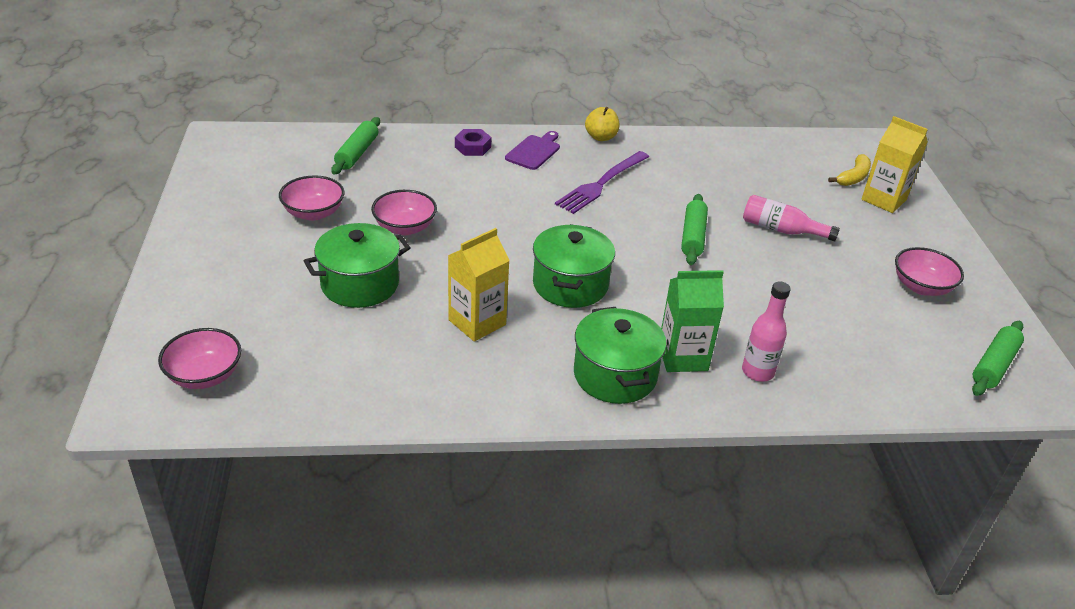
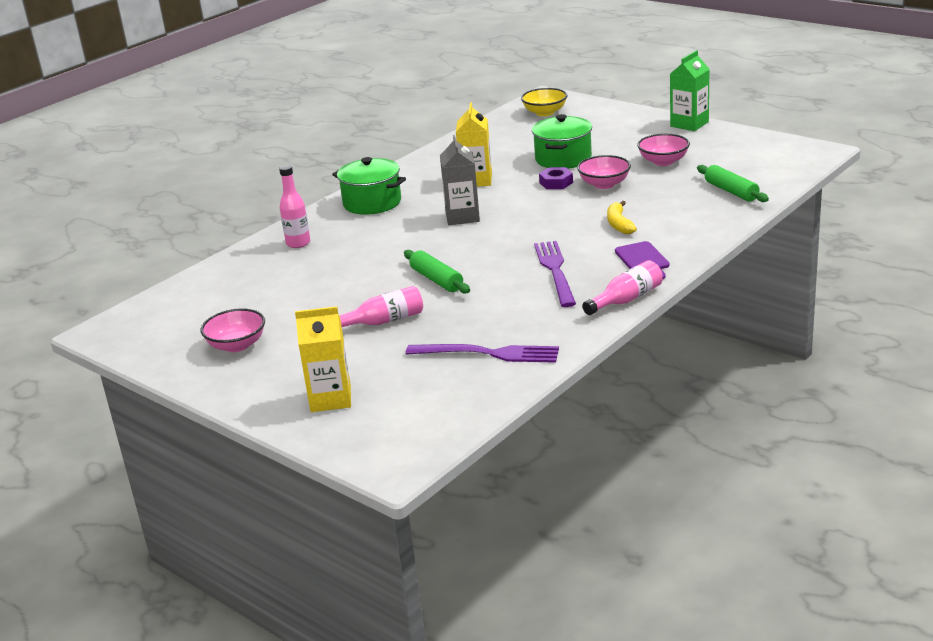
camera: 140 degrees right, 10 degrees down
pink bowl [158,328,241,389] -> yellow bowl [521,88,567,116]
purple nut [455,129,491,156] -> purple nut moved to [539,167,573,189]
green pot [533,224,615,308] -> grey carton [440,135,480,225]
yellow apple [585,107,620,141] -> pink bottle [582,260,663,315]
green carton [661,270,724,372] -> green carton moved to [670,50,709,131]
yellow banana [828,154,871,186] -> yellow banana moved to [607,201,637,234]
green rolling pin [972,321,1024,396] -> none
none -> purple fork [406,344,559,363]

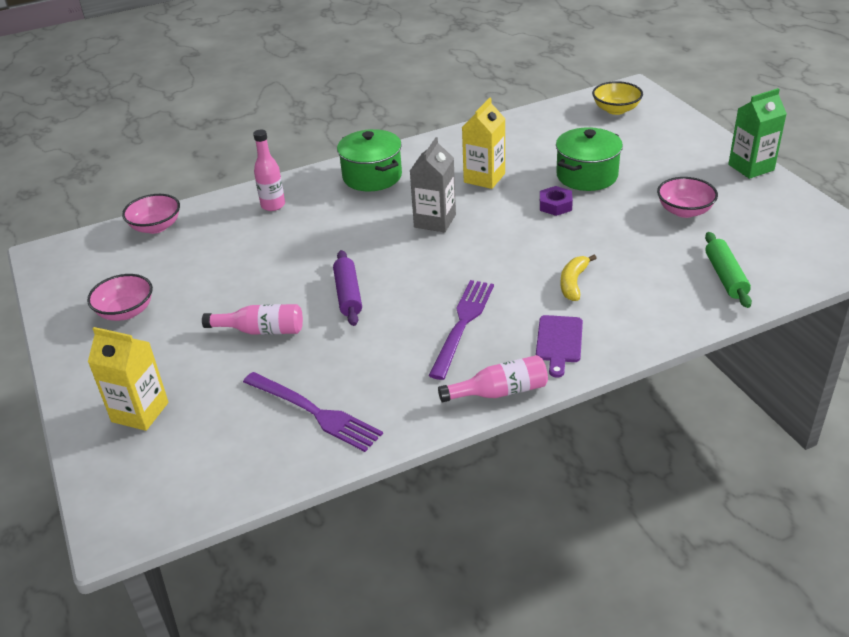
camera: 25 degrees right, 10 degrees up
green rolling pin [404,250,470,294] -> purple rolling pin [333,250,362,326]
pink bowl [577,155,631,189] -> pink bowl moved to [122,194,180,234]

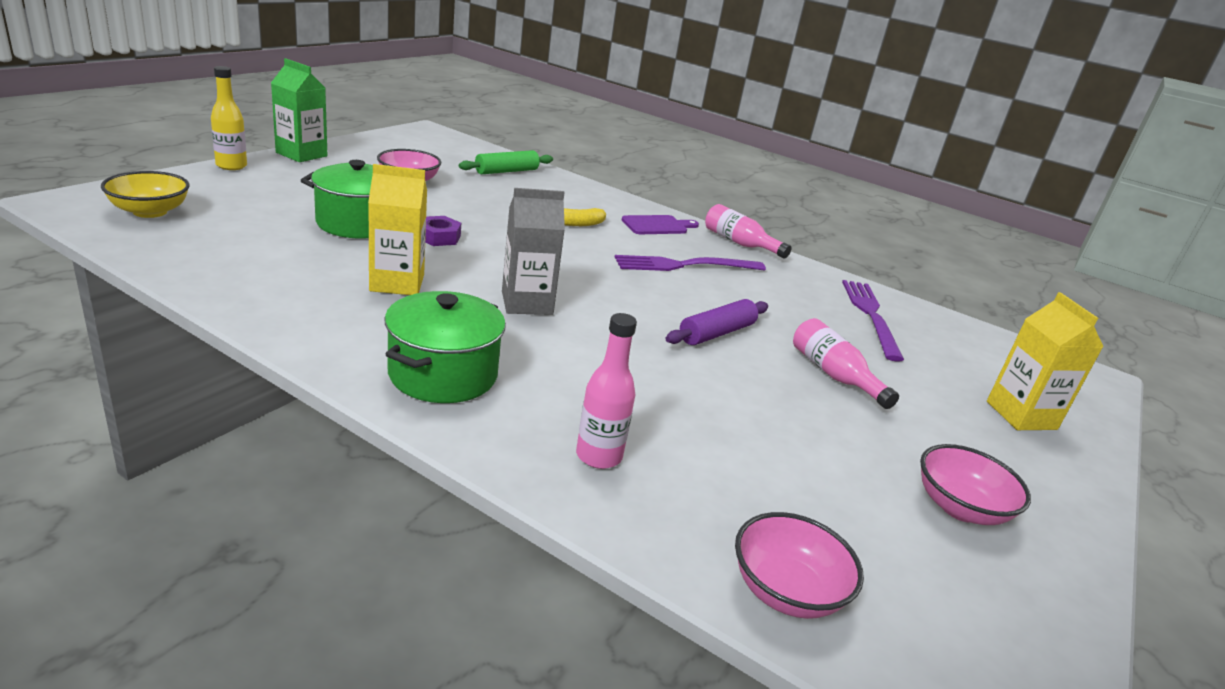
camera: 130 degrees left, 10 degrees down
none -> yellow bottle [211,66,247,170]

